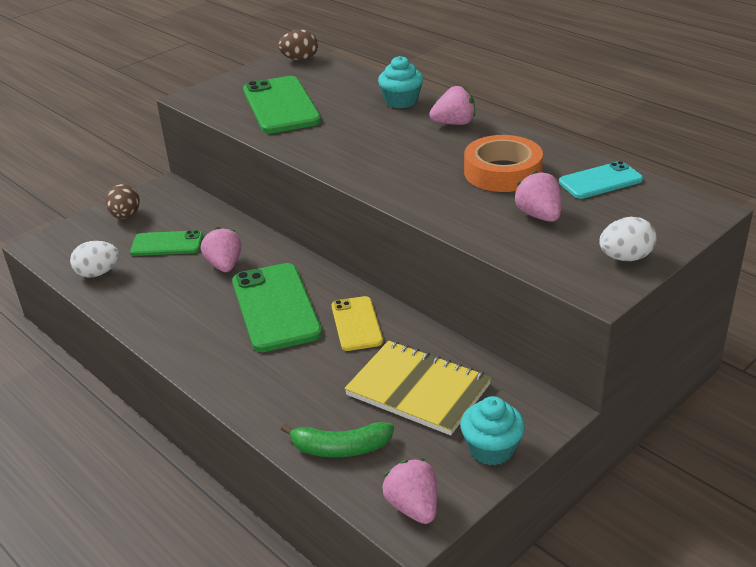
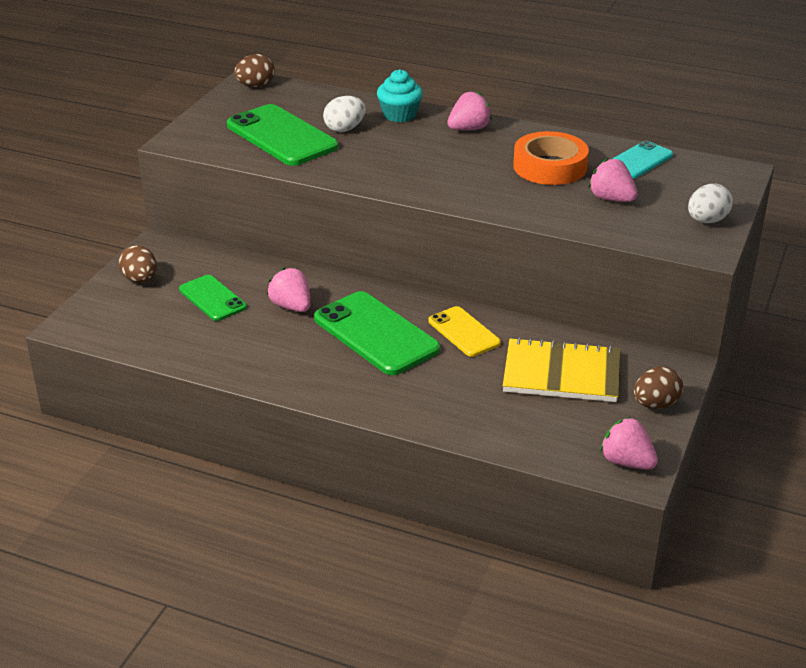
camera: 25 degrees left, 0 degrees up
white egg [70,241,119,277] -> white egg moved to [323,96,366,132]
green phone [130,230,203,256] -> green phone turned 75 degrees clockwise [179,275,247,321]
green banana [281,422,394,457] -> none
turquoise cupcake [460,396,525,466] -> brown egg [634,366,683,409]

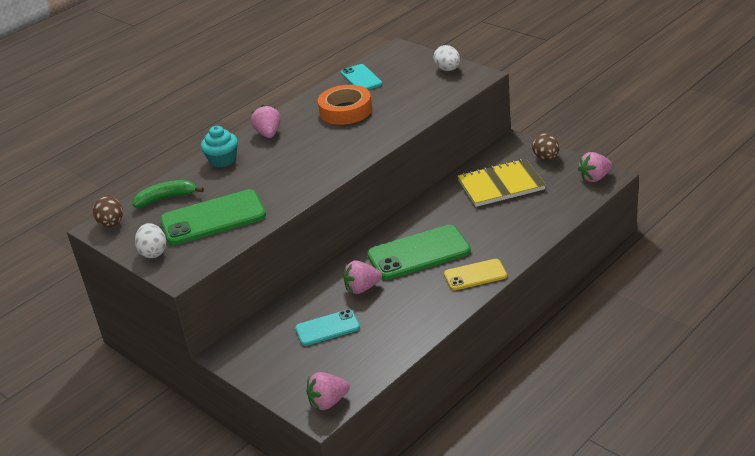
camera: 65 degrees left, 0 degrees up
brown egg [119,245,157,283] -> none
green phone [179,275,247,321] -> turquoise phone [295,309,360,346]
white egg [323,96,366,132] -> white egg moved to [135,223,166,258]
yellow phone [428,306,501,357] -> yellow phone moved to [444,259,507,290]
yellow notebook [503,337,620,402] -> yellow notebook turned 45 degrees clockwise [457,159,546,207]
pink strawberry [588,158,638,202] -> pink strawberry moved to [306,372,350,410]
none -> green banana [132,180,204,207]

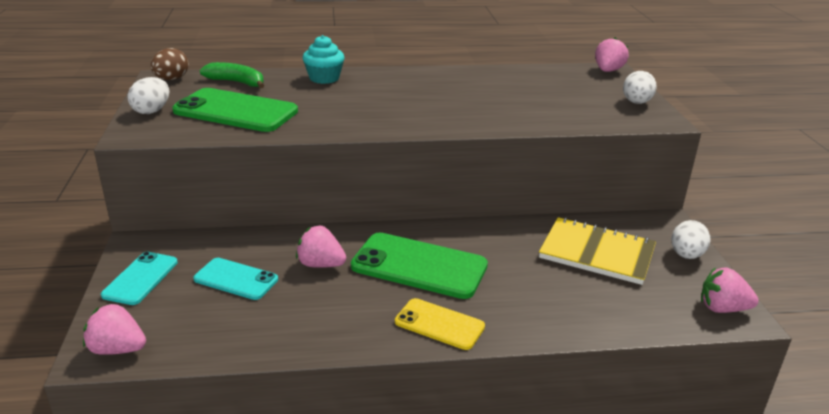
camera: 35 degrees right, 5 degrees down
pink strawberry [251,105,281,138] -> pink strawberry moved to [595,37,629,72]
orange tape [318,85,372,125] -> none
turquoise phone [341,64,382,90] -> turquoise phone moved to [101,252,178,305]
brown egg [532,133,559,160] -> white egg [671,220,711,259]

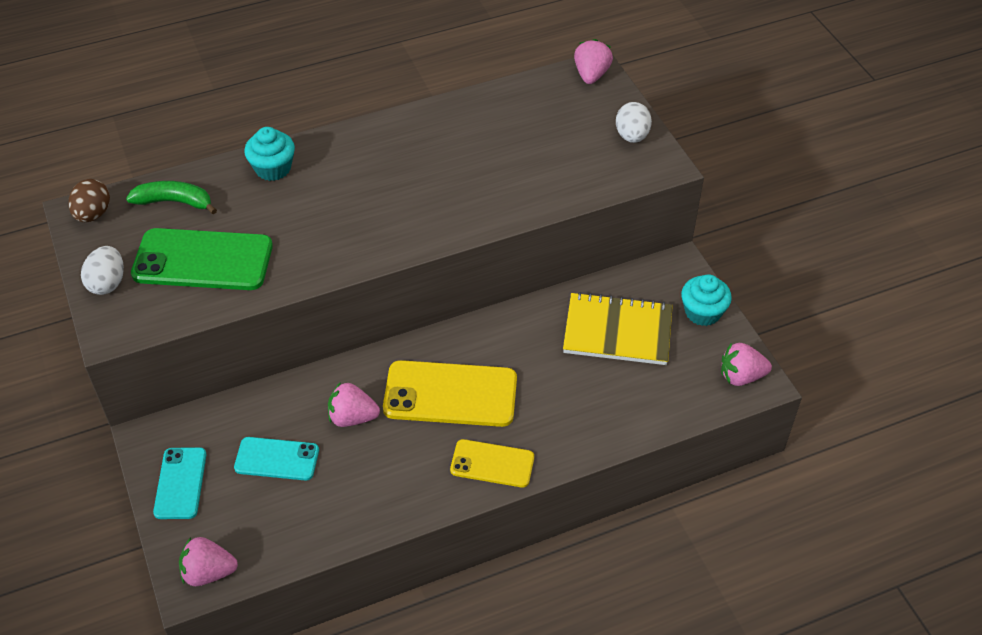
camera: 15 degrees left, 20 degrees up
green phone [351,233,488,299] -> yellow phone [383,360,517,427]
white egg [671,220,711,259] -> turquoise cupcake [681,274,732,326]

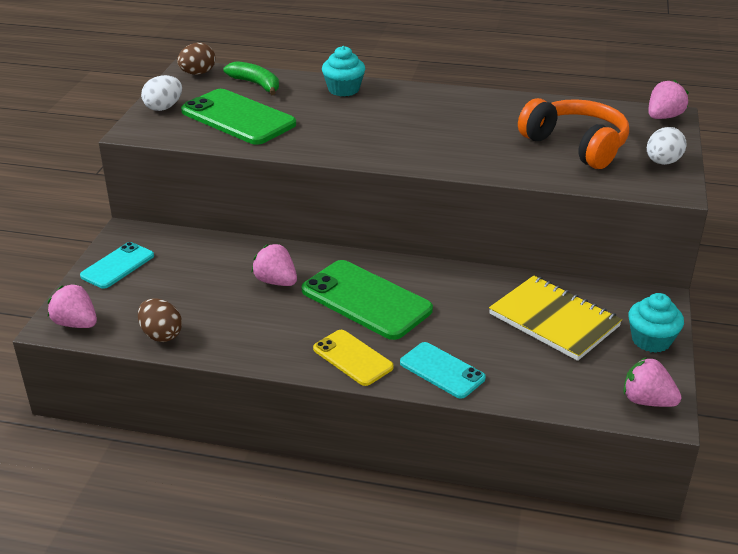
camera: 35 degrees right, 15 degrees down
turquoise phone [234,437,319,480] -> turquoise phone moved to [400,342,486,399]
yellow phone [383,360,517,427] -> green phone [302,260,433,340]
none -> brown egg [138,299,182,342]
none -> orange headphones [518,98,629,169]

